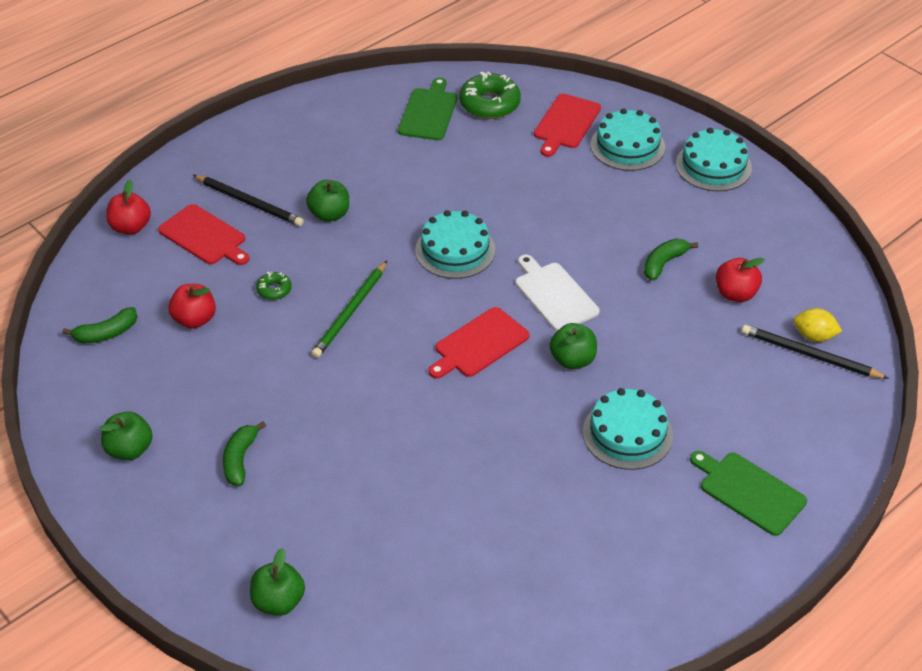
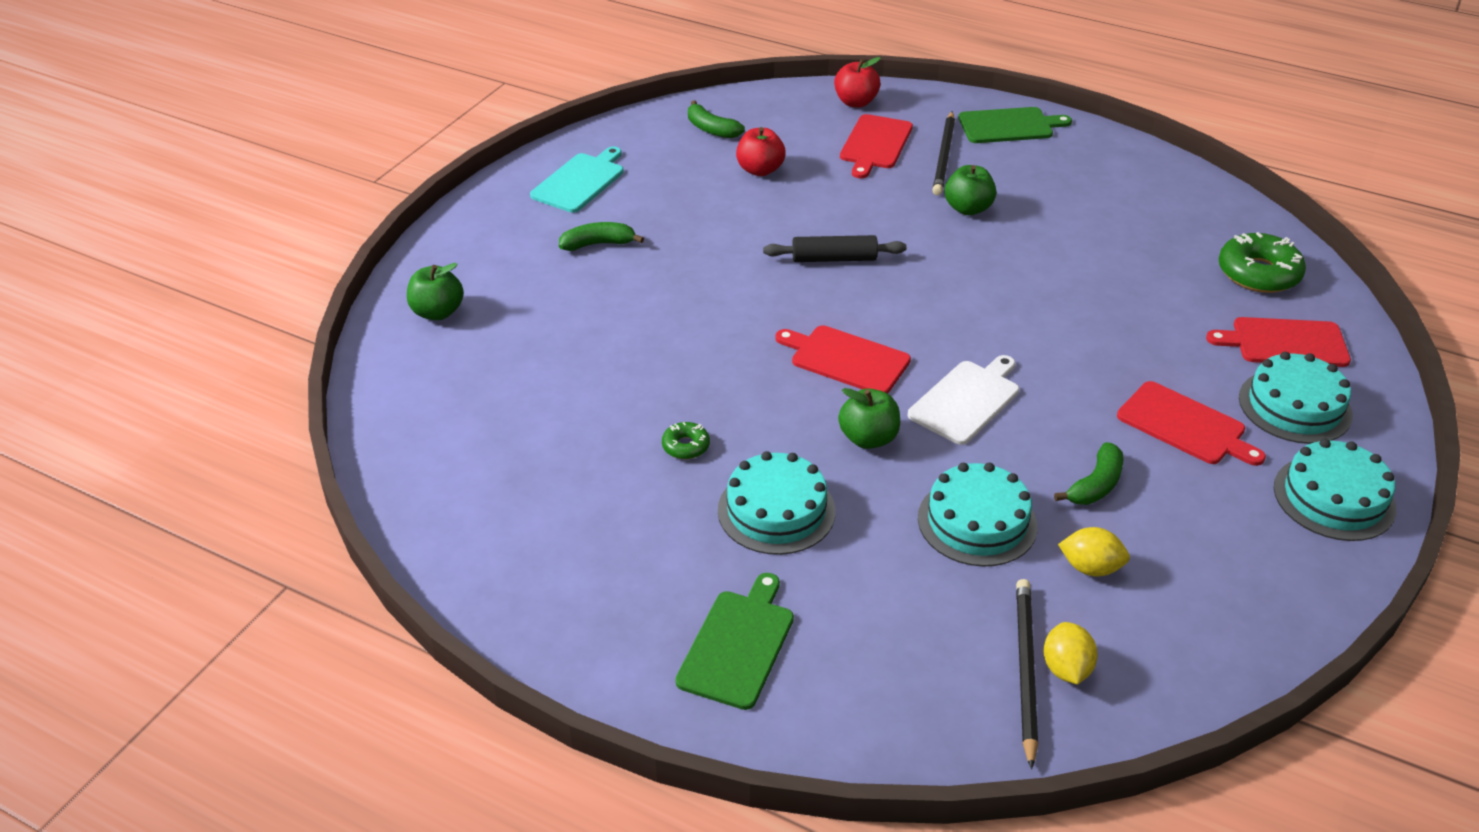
camera: 70 degrees right, 5 degrees down
green apple [99,411,153,460] -> turquoise cutting board [530,147,624,213]
green donut [256,271,292,300] -> green donut moved to [662,422,710,459]
green pencil [311,261,387,358] -> black rolling pin [763,235,906,262]
green cutting board [398,77,457,140] -> green cutting board moved to [958,107,1072,143]
turquoise cake [415,210,495,279] -> turquoise cake moved to [918,463,1038,567]
green banana [644,239,698,281] -> green banana turned 105 degrees clockwise [1054,442,1124,505]
red apple [716,258,765,302] -> yellow lemon [1058,527,1130,576]
none -> red cutting board [1117,381,1266,466]

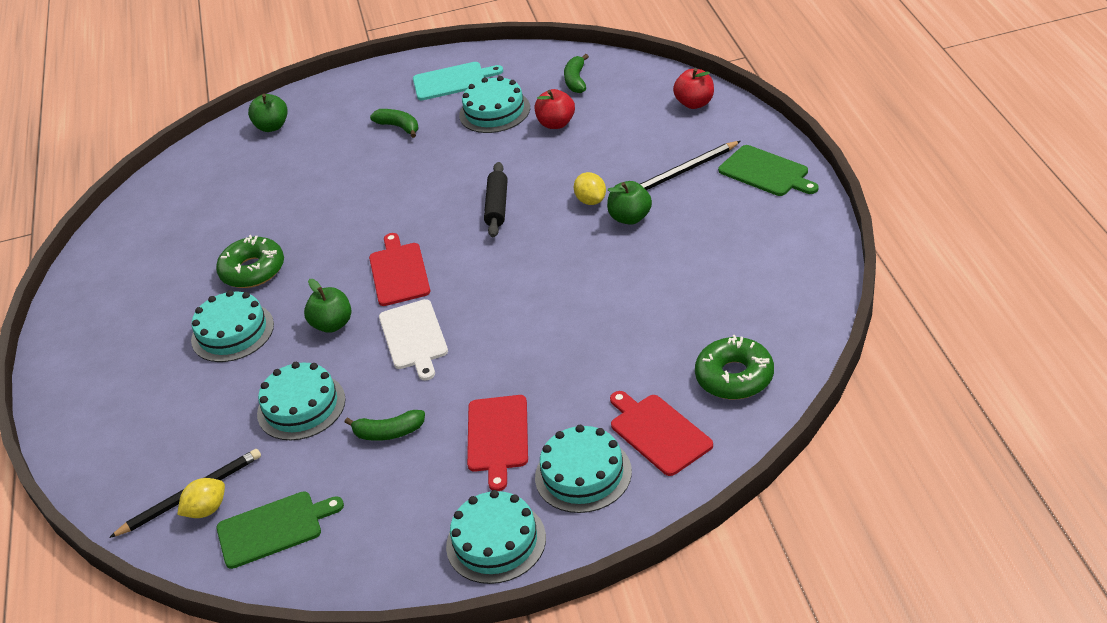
camera: 55 degrees right, 0 degrees up
green donut [662,422,710,459] -> green donut [216,235,284,288], size x1.98
green cutting board [675,573,794,710] -> green cutting board moved to [216,491,344,569]
black rolling pin [763,235,906,262] -> black rolling pin turned 45 degrees clockwise [484,162,508,237]
red cutting board [840,114,913,179] -> none
white cutting board [908,355,1019,445] -> white cutting board turned 75 degrees clockwise [379,299,448,381]
yellow lemon [1058,527,1130,576] -> yellow lemon moved to [574,172,606,205]
none -> turquoise cake [459,76,530,133]

